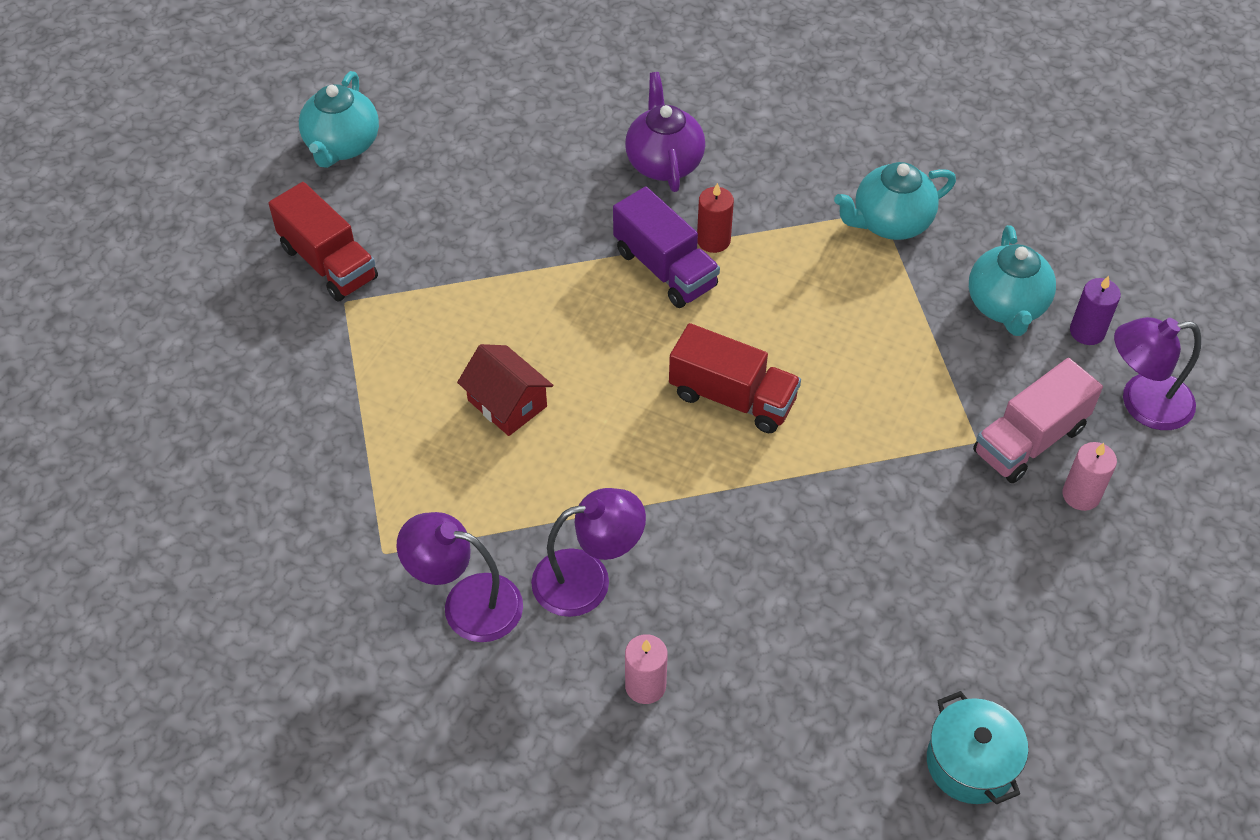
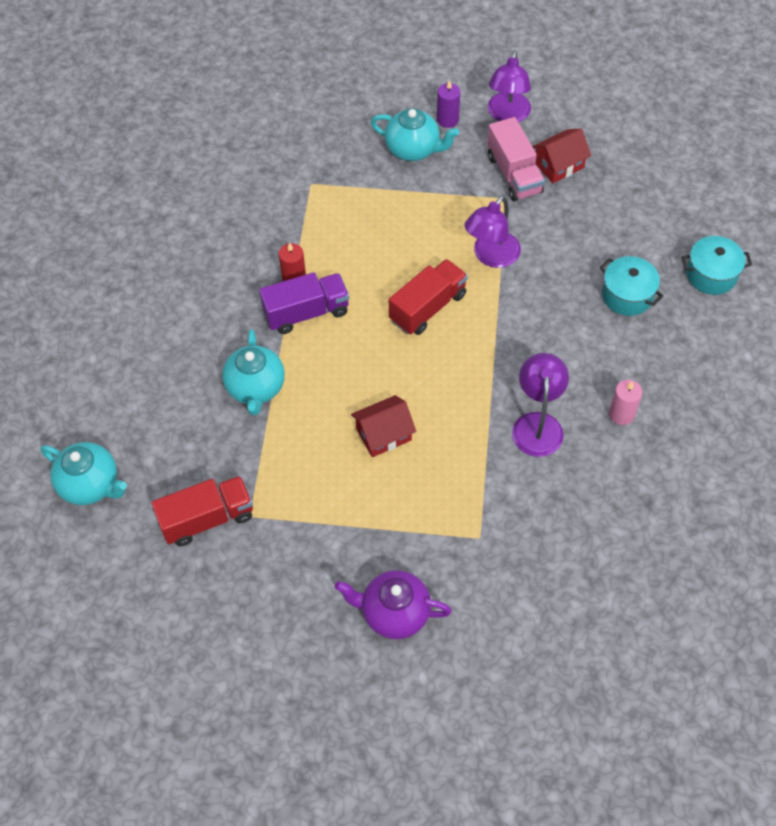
camera: 70 degrees left, 5 degrees up
purple lamp [396,512,523,642] -> purple lamp moved to [465,196,521,268]
purple teapot [625,72,705,192] -> purple teapot moved to [335,570,452,639]
turquoise teapot [834,162,956,240] -> turquoise teapot moved to [222,329,285,415]
pink candle [1062,442,1117,511] -> red house [532,128,591,183]
none -> turquoise pot [600,256,663,316]

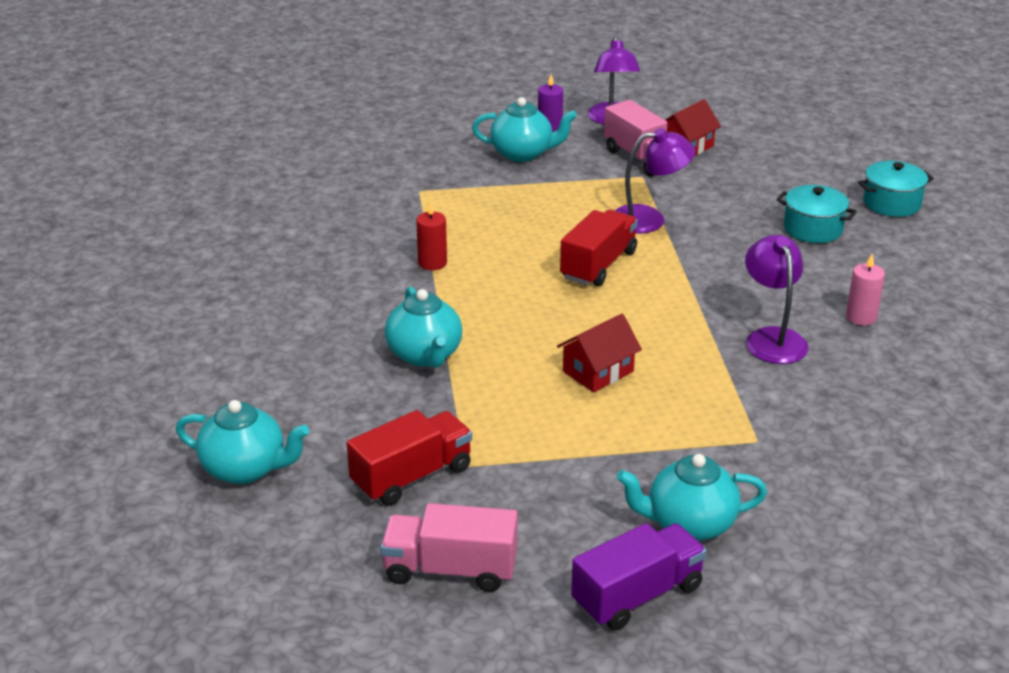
camera: 15 degrees left, 25 degrees down
purple truck [259,272,349,334] -> purple truck moved to [571,523,707,631]
purple teapot [335,570,452,639] -> turquoise teapot [617,454,767,541]
purple lamp [465,196,521,268] -> purple lamp turned 120 degrees counterclockwise [615,128,696,234]
none -> pink truck [380,503,518,592]

